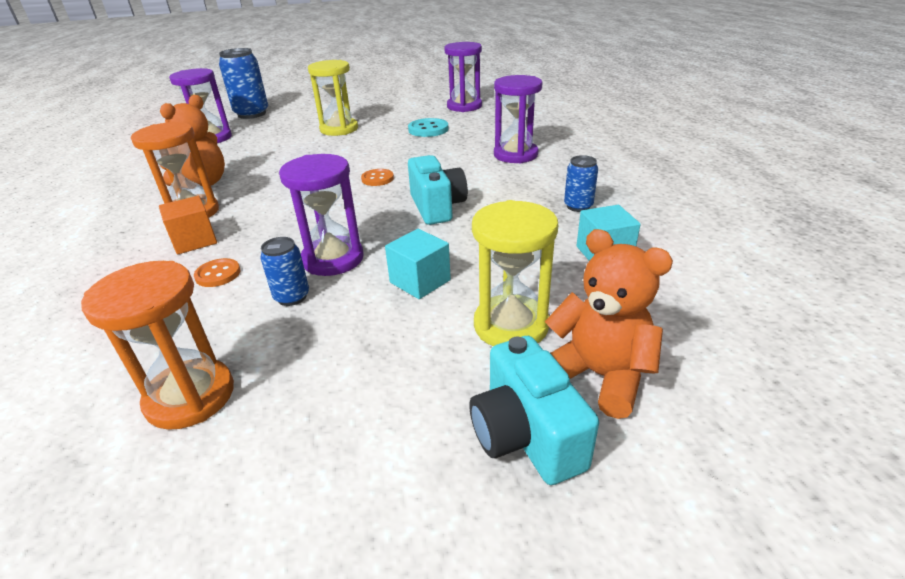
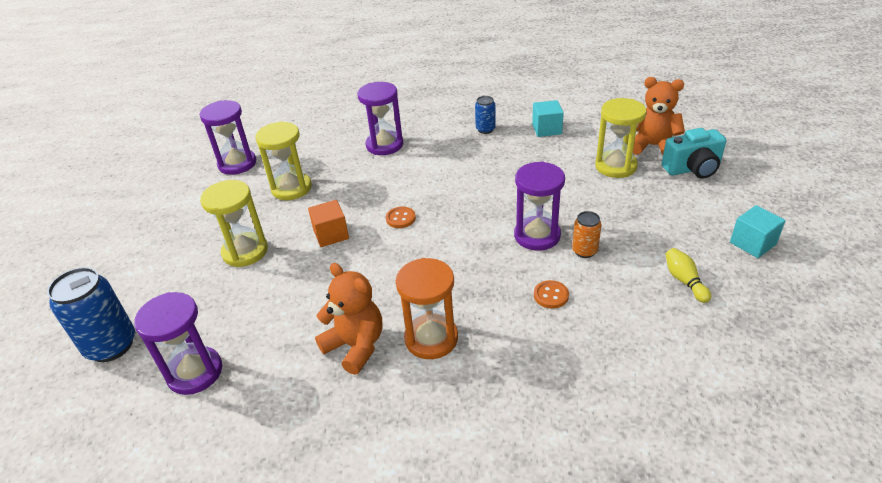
camera: 80 degrees left, 5 degrees up
orange hourglass [81,261,234,430] -> yellow bowling pin [665,248,711,303]
orange cube [159,196,217,254] -> orange cube moved to [308,200,349,247]
blue can [260,237,309,306] -> orange can [572,211,601,258]
turquoise cube [385,229,451,299] -> turquoise cube moved to [730,205,786,258]
turquoise button [408,118,449,137] -> yellow hourglass [255,121,312,200]
turquoise camera [408,155,468,225] -> none
orange teddy bear [545,229,673,419] -> orange teddy bear turned 60 degrees clockwise [633,77,685,155]

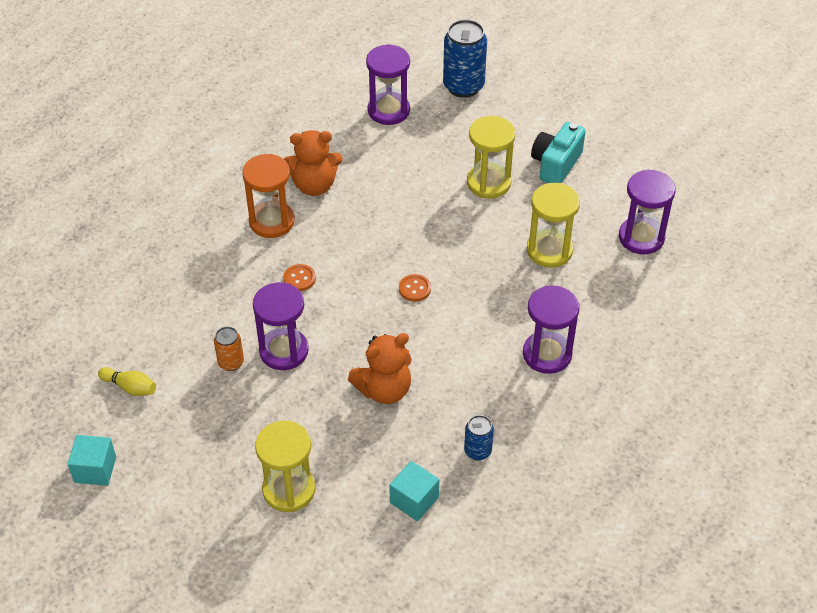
camera: 130 degrees right, 10 degrees up
orange cube [308,200,349,247] -> none
orange button [534,280,569,309] -> orange button moved to [283,264,316,291]
orange teddy bear [633,77,685,155] -> orange teddy bear moved to [348,333,412,404]
turquoise camera [661,128,726,179] -> turquoise camera moved to [531,122,586,183]

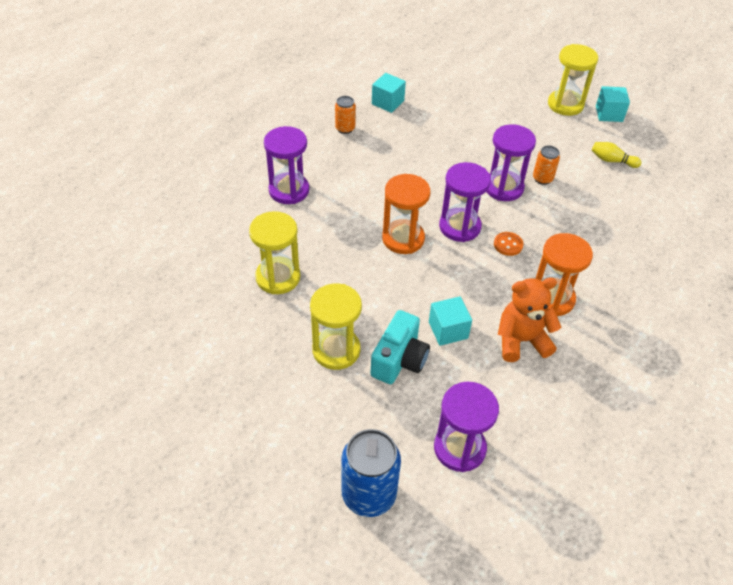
camera: 175 degrees right, 0 degrees up
yellow hourglass [255,420,315,512] -> yellow hourglass moved to [548,44,598,116]
orange teddy bear [348,333,412,404] -> none
orange button [399,274,431,302] -> orange hourglass [382,174,430,254]
blue can [464,415,494,460] -> orange can [335,96,356,134]
turquoise camera [531,122,586,183] -> turquoise camera moved to [370,310,430,384]
purple hourglass [619,169,676,254] -> purple hourglass moved to [439,162,491,242]
none -> turquoise cube [429,296,472,346]

